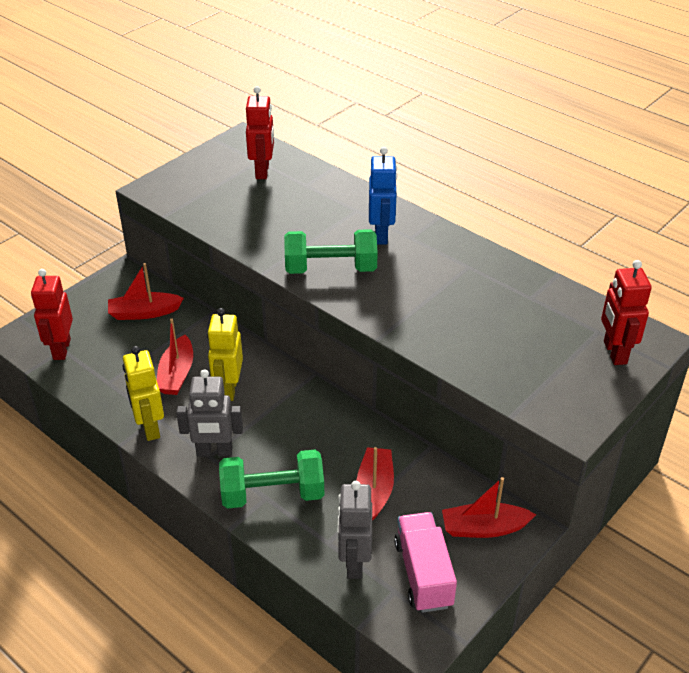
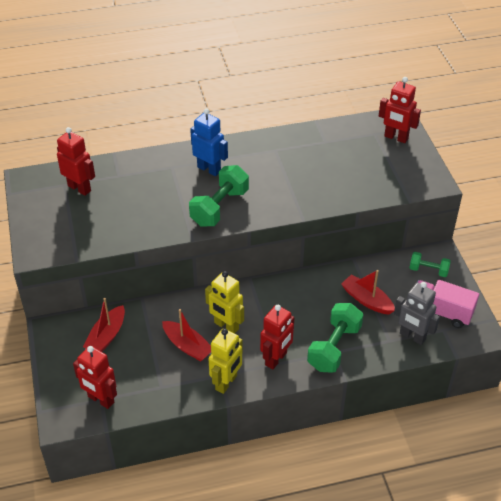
camera: 55 degrees left, 5 degrees up
yellow robot [123,346,164,441] -> yellow robot turned 75 degrees counterclockwise [209,329,243,394]
grey robot [176,369,243,456] -> red robot [260,305,294,369]
red boat [442,477,536,538] -> green dumbbell [409,252,451,277]

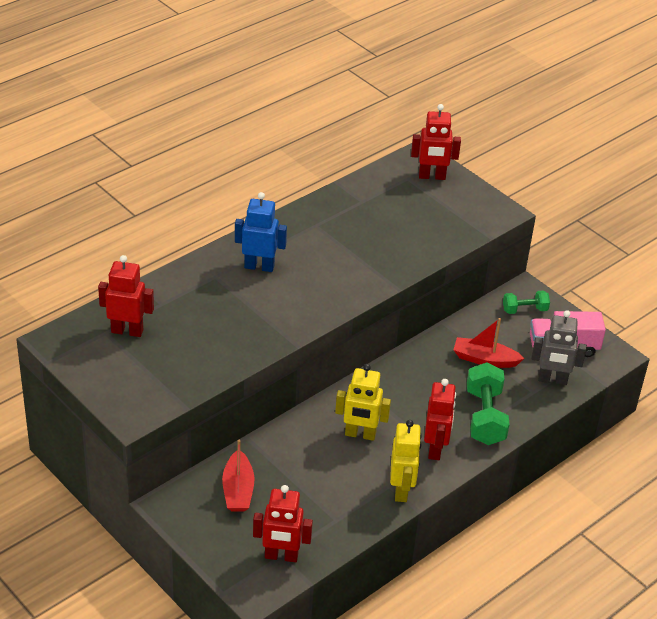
camera: 30 degrees left, 5 degrees down
red boat [162,309,211,362] -> none
green dumbbell [189,165,249,227] -> none

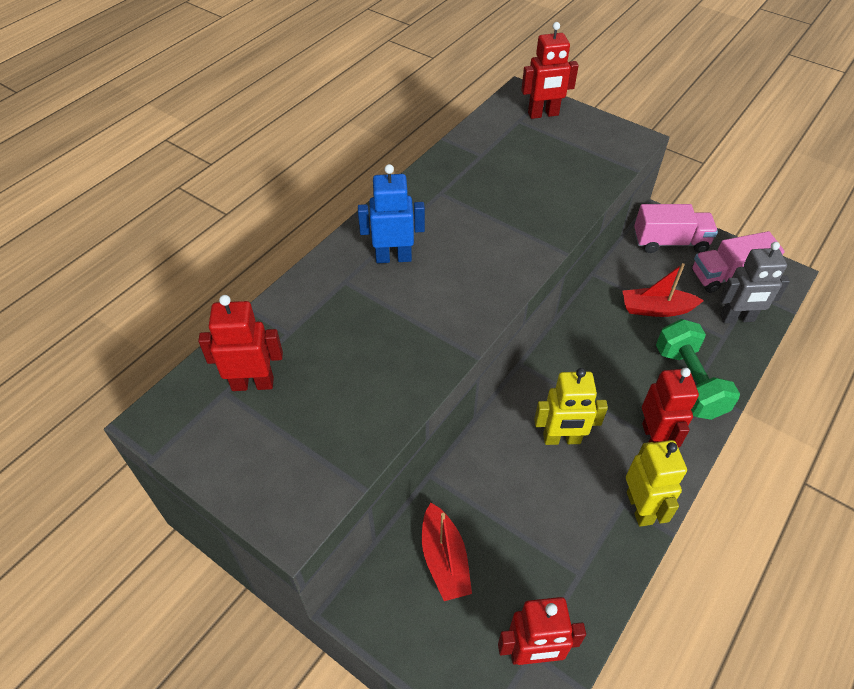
camera: 10 degrees left, 10 degrees up
green dumbbell [503,290,550,314] -> pink truck [634,204,718,253]

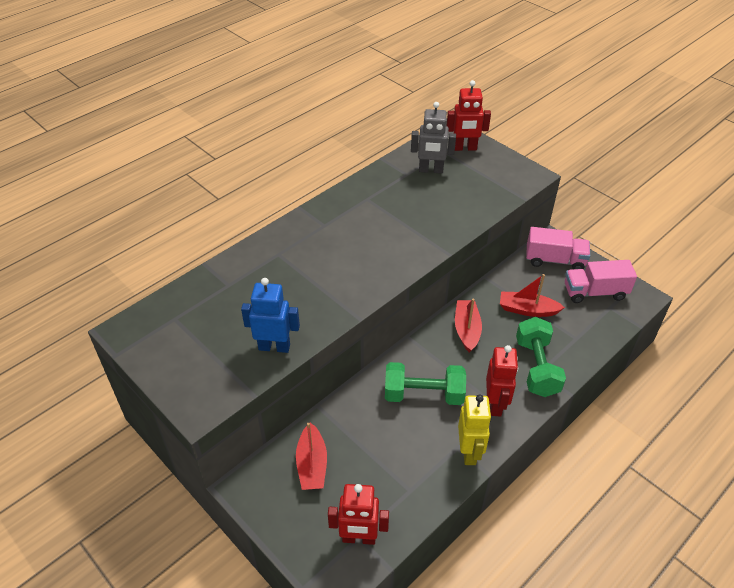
camera: 10 degrees right, 5 degrees down
red robot [198,295,283,391] -> none
blue robot [358,164,425,263] -> blue robot moved to [241,278,300,353]
yellow robot [534,368,608,445] -> green dumbbell [385,362,466,405]
grey robot [720,242,790,323] -> grey robot moved to [411,102,456,174]
none -> red boat [455,299,482,353]

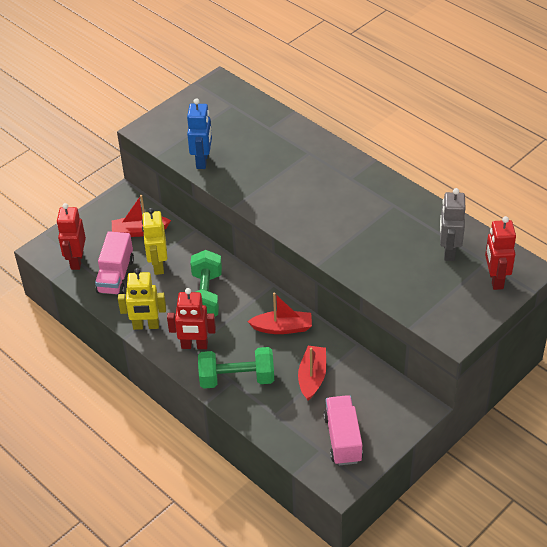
camera: 90 degrees right, 0 degrees up
pink truck [526,227,590,269] -> pink truck moved to [95,231,134,294]
none -> yellow robot [142,208,167,275]

